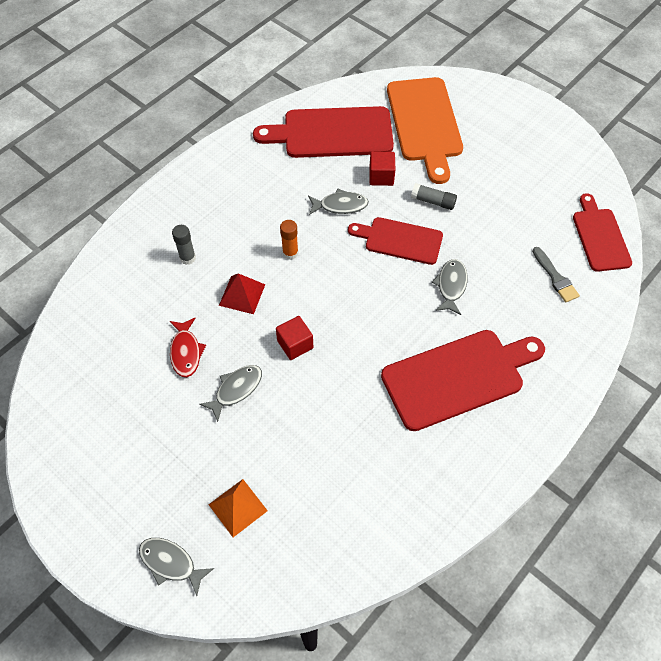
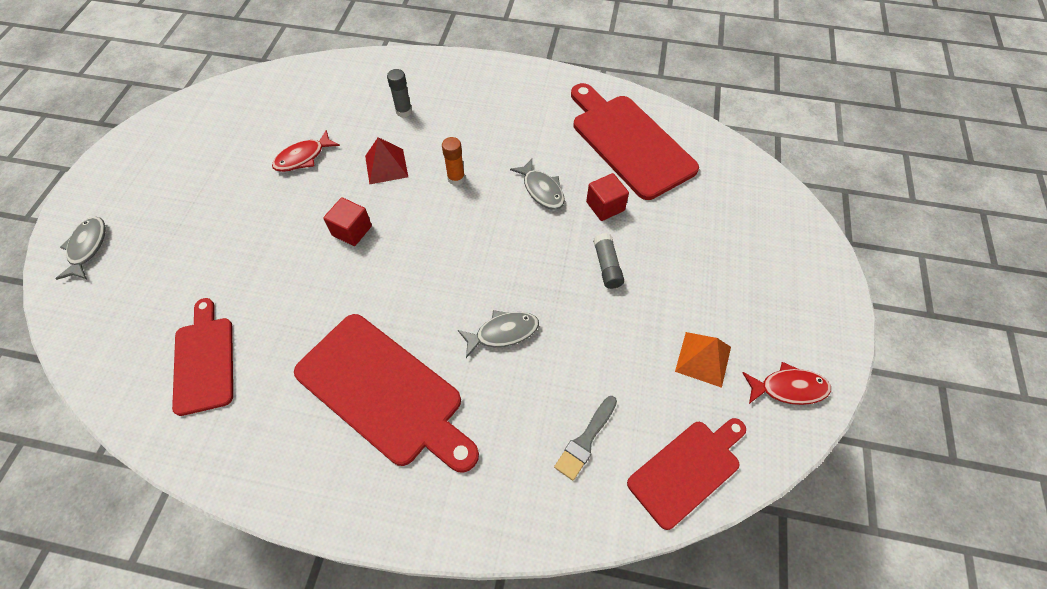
camera: 60 degrees right, 0 degrees up
grey fish [199,365,262,422] -> none
orange pyramid [209,479,268,537] -> orange pyramid moved to [675,332,731,388]
red cutting board [348,217,443,265] -> red cutting board moved to [172,298,233,416]
orange cutting board [387,77,463,184] -> none
none -> red fish [742,362,831,405]

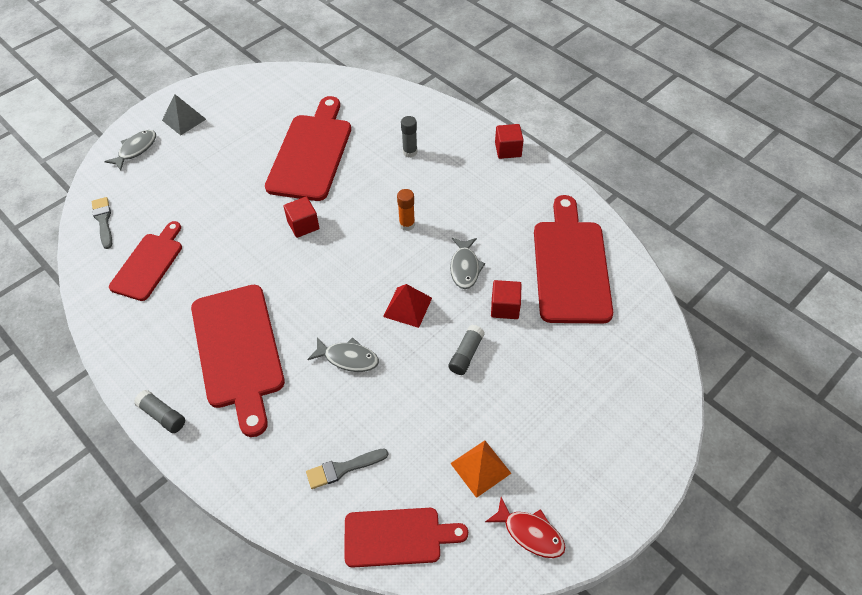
camera: 35 degrees right, 5 degrees down
red fish [272,130,340,172] -> red cutting board [265,96,351,201]
red pyramid [365,137,408,184] -> red pyramid moved to [383,284,432,328]
none -> grey brush [92,197,112,249]
none -> grey glue stick [134,390,185,433]
none -> grey pyramid [162,94,206,135]
none -> red cube [495,124,524,159]

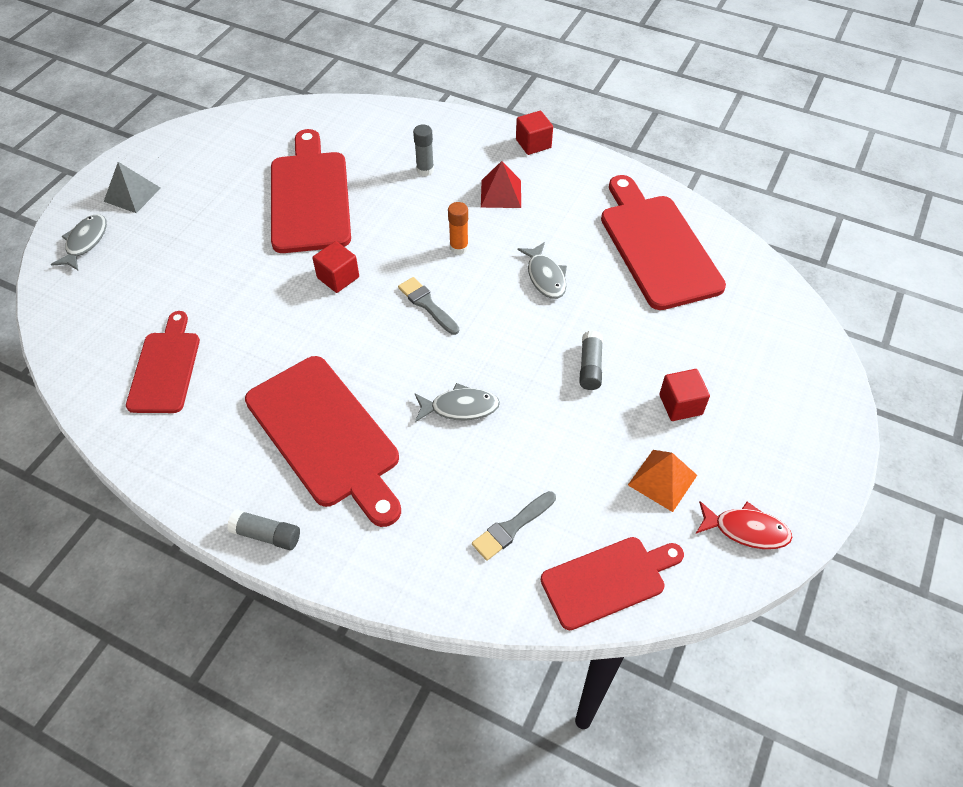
camera: 20 degrees left, 0 degrees up
grey brush [92,197,112,249] -> grey brush moved to [398,277,459,335]
red pyramid [383,284,432,328] -> red pyramid moved to [481,161,521,208]
red cube [491,280,522,319] -> red cube moved to [659,369,710,421]

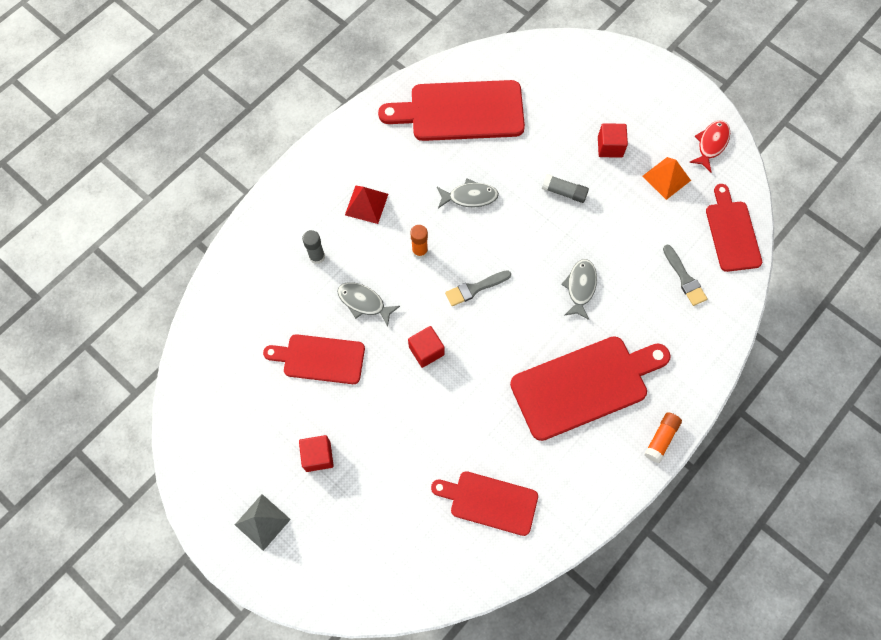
camera: 75 degrees left, 15 degrees up
grey fish [51,214,107,270] -> grey fish moved to [337,282,400,327]
grey glue stick [227,509,300,550] -> orange glue stick [644,412,682,463]
red cutting board [271,129,351,253] -> red cutting board [263,334,365,384], size x0.62
red cube [516,111,553,155] -> red cube moved to [299,435,334,472]

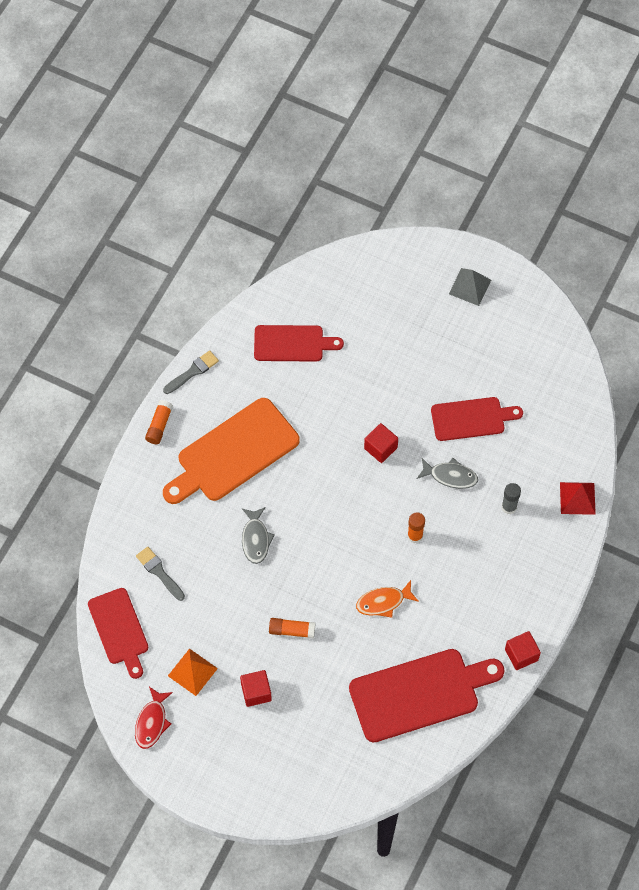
camera: 165 degrees right, 5 degrees down
red cube [299,435,334,472] -> red cube moved to [505,631,541,670]
red pyramid [345,186,388,224] -> red pyramid moved to [560,482,596,515]
grey fish [437,178,499,208] -> orange fish [356,580,419,618]
grey brush [445,270,511,306] -> grey brush moved to [163,350,219,394]
red cutting board [510,336,671,441] -> orange cutting board [163,398,300,504]
grey glue stick [542,174,589,203] -> orange glue stick [269,618,316,638]

